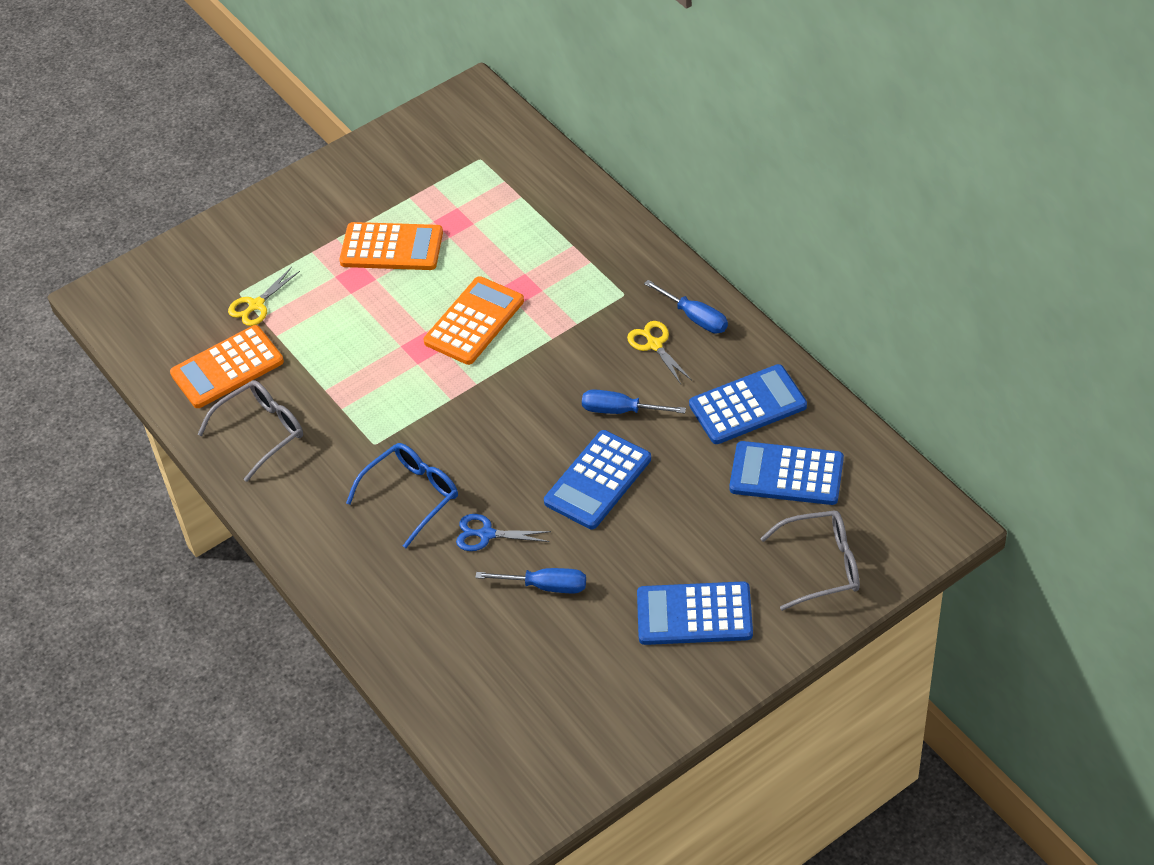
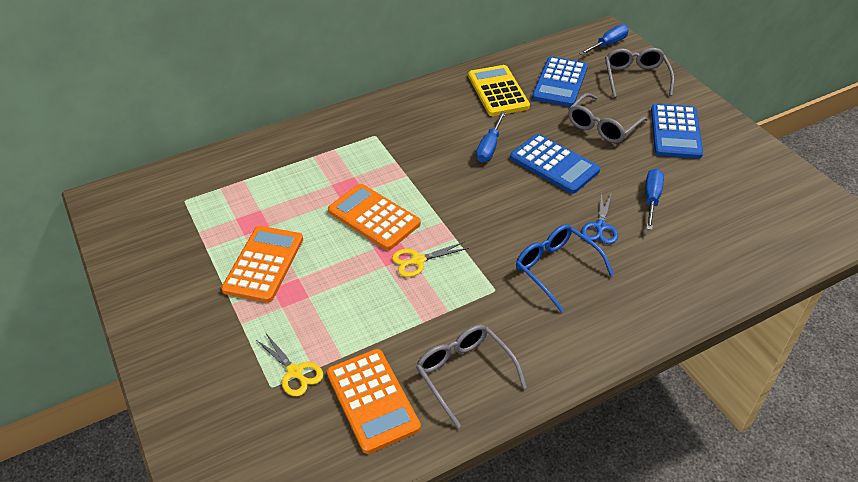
camera: 85 degrees left, 5 degrees down
yellow scissors [627,321,691,384] -> yellow scissors moved to [392,242,469,277]
blue screwdriver [644,280,728,333] -> blue screwdriver moved to [579,24,629,55]
blue calculator [689,364,807,444] -> yellow calculator [468,65,530,116]
none -> grey glasses [568,93,648,143]

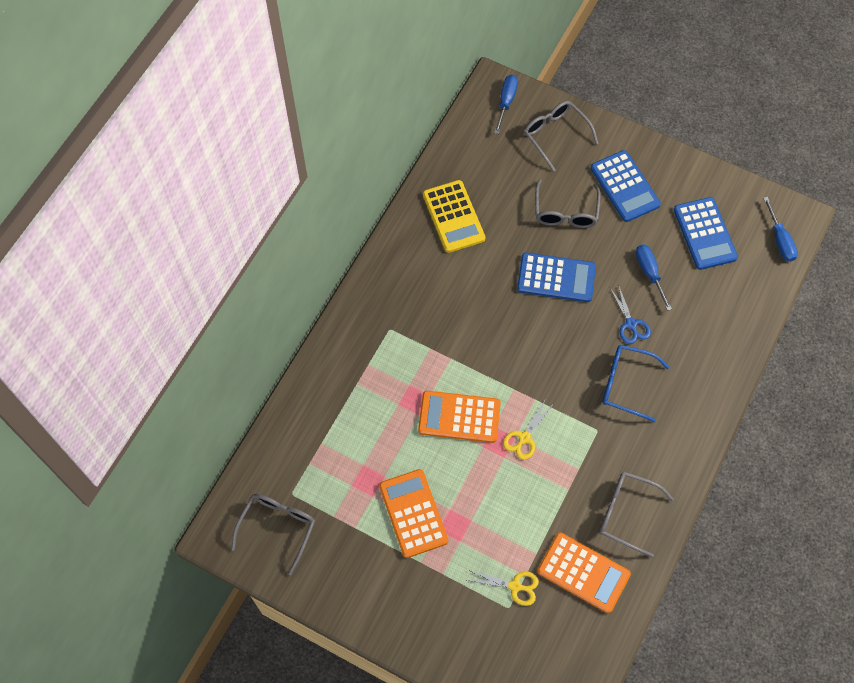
camera: 35 degrees left, 20 degrees up
yellow calculator [468,65,530,116] -> yellow calculator turned 150 degrees counterclockwise [423,180,485,253]
blue screwdriver [476,111,506,163] -> blue screwdriver moved to [763,197,798,262]
blue calculator [532,57,588,107] -> blue calculator moved to [674,197,738,270]
none -> grey glasses [231,494,315,575]

